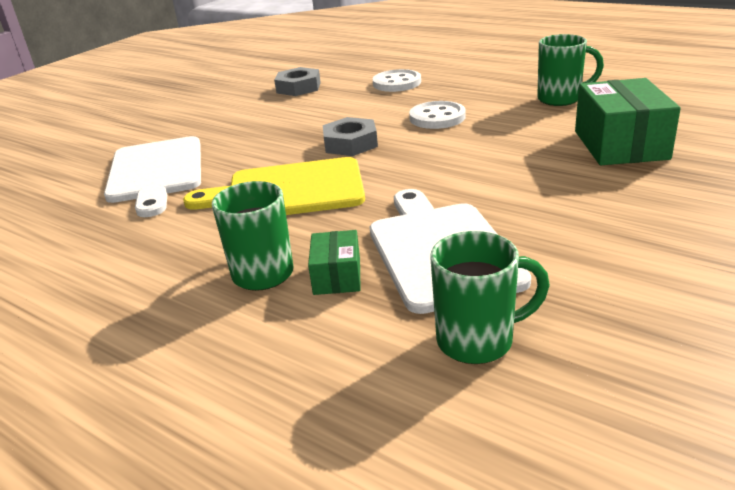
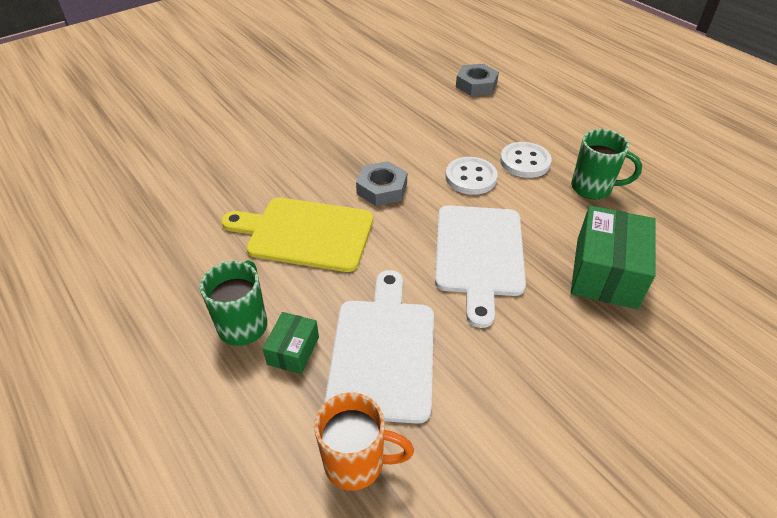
camera: 15 degrees right, 15 degrees up
white cutting board [104,136,201,217] -> white cutting board moved to [435,205,526,328]
grey nut [274,67,321,96] -> grey nut moved to [456,64,499,96]
white button [373,69,421,92] -> white button moved to [500,142,552,178]
green mug [430,231,550,364] -> orange mug [314,392,414,491]

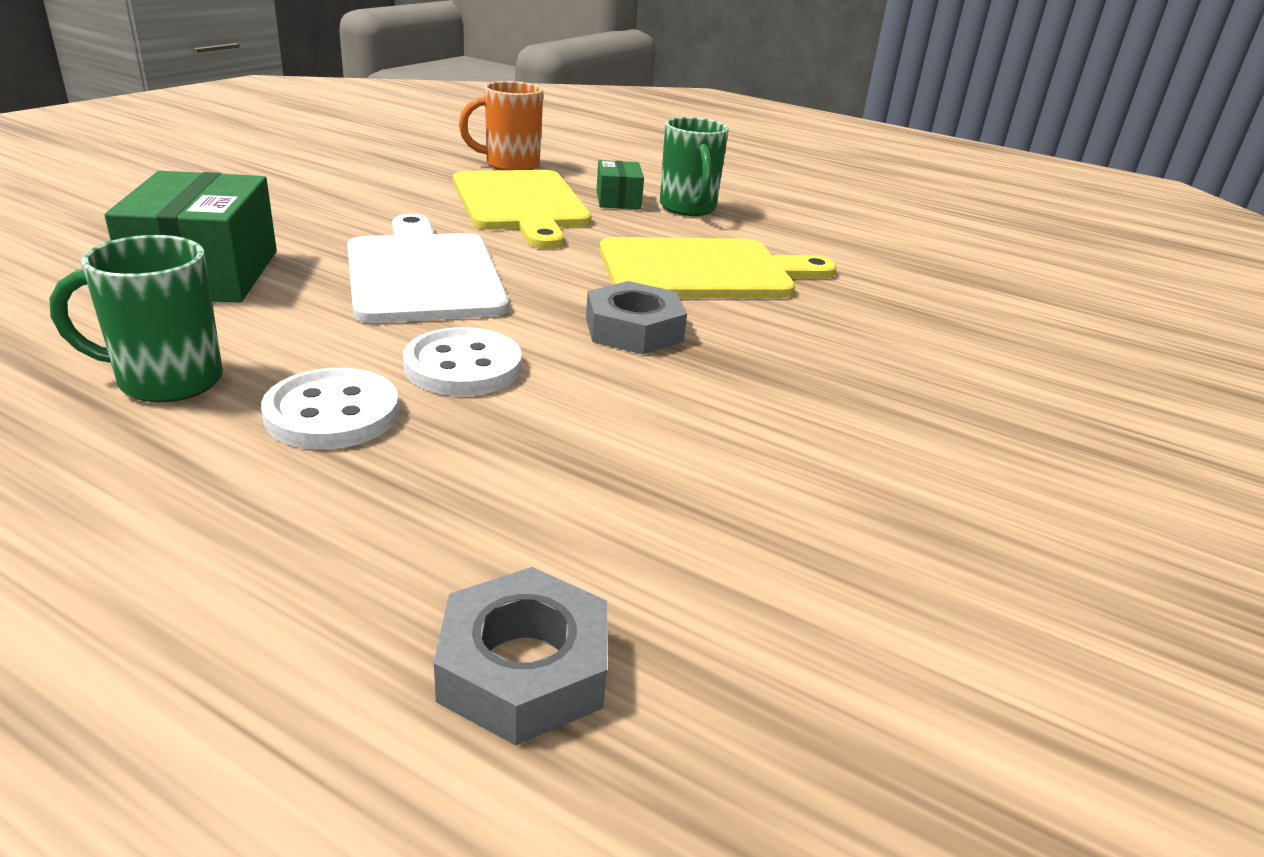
camera: 155 degrees right, 15 degrees down
white cutting board [324,270,434,424] -> yellow cutting board [453,170,592,249]

